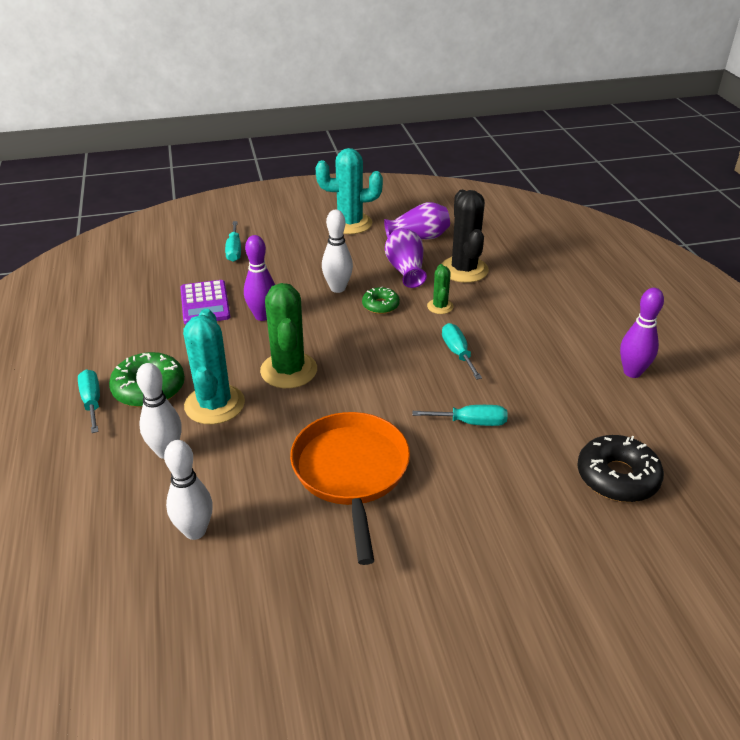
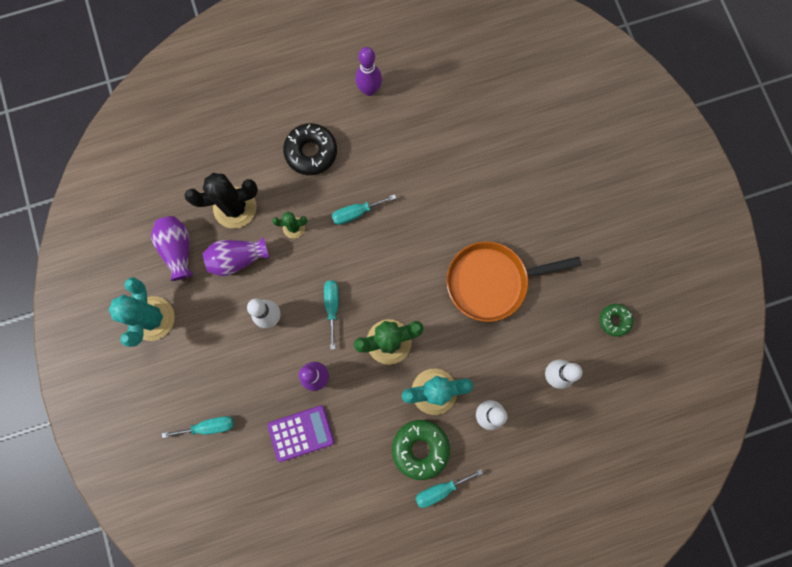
camera: 95 degrees left, 40 degrees up
green donut [362,287,400,314] -> green donut moved to [600,304,633,337]
turquoise screwdriver [412,405,508,426] -> turquoise screwdriver moved to [324,280,339,350]
black donut [577,435,664,502] -> black donut moved to [283,123,337,175]

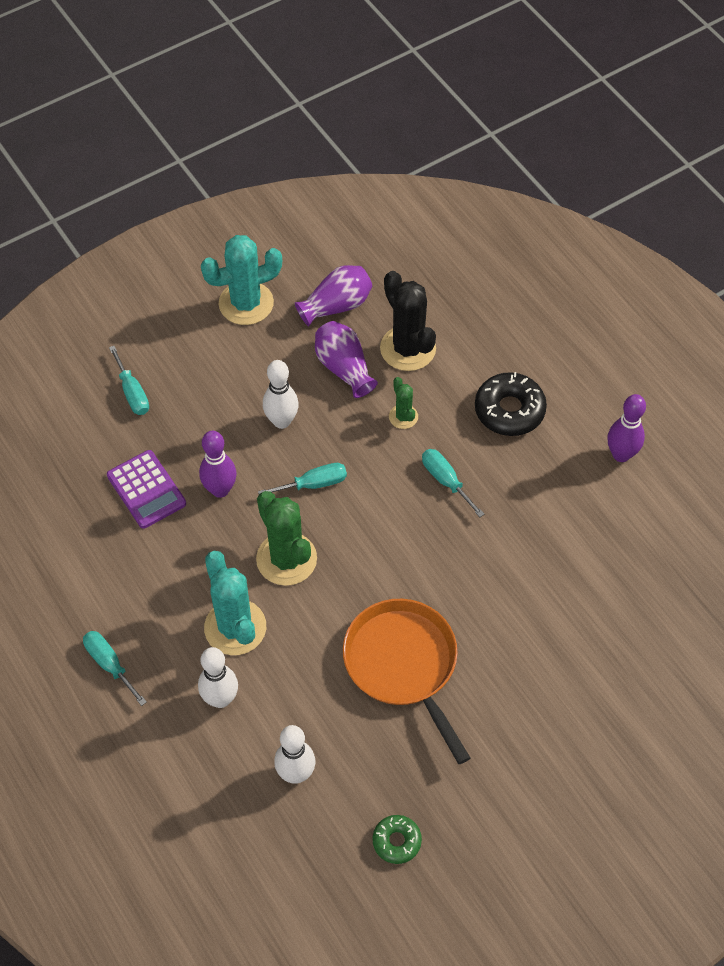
camera: 75 degrees right, 20 degrees down
green donut [392,420,450,480] -> none

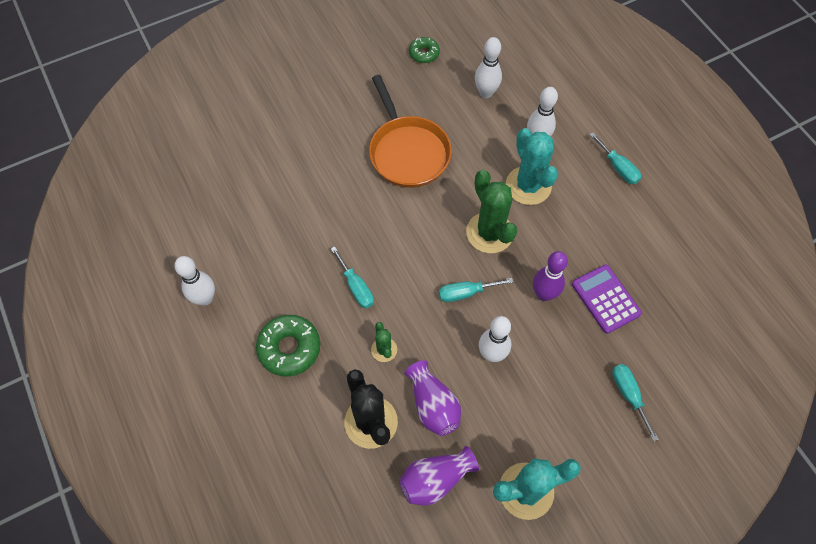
camera: 175 degrees left, 5 degrees up
black donut [475,372,547,436] -> green donut [256,315,320,376]
purple bowling pin [607,394,646,462] -> white bowling pin [174,256,215,306]

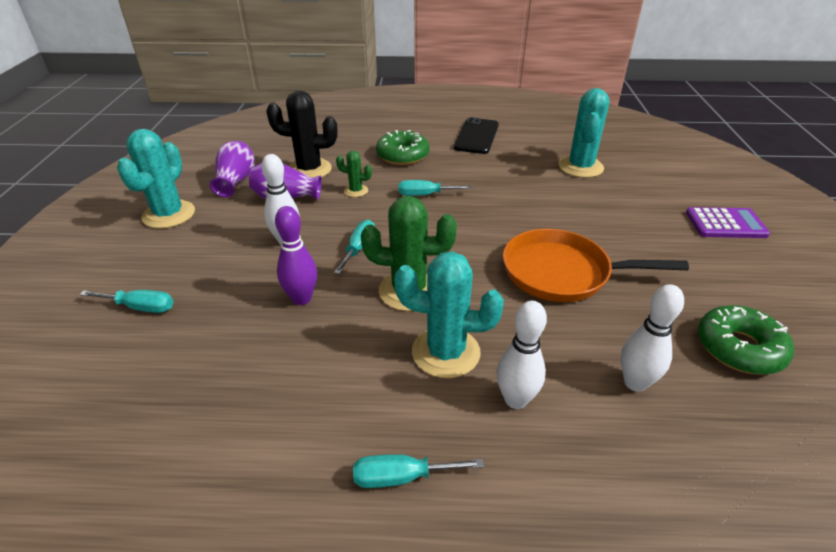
camera: 120 degrees right, 25 degrees down
white bowling pin [174,256,215,306] -> black phone [454,117,499,154]
green donut [409,37,440,63] -> green donut [698,305,794,375], size x1.70
purple calculator [572,265,642,334] -> purple calculator moved to [686,207,770,238]
none -> turquoise cactus [559,88,610,178]

